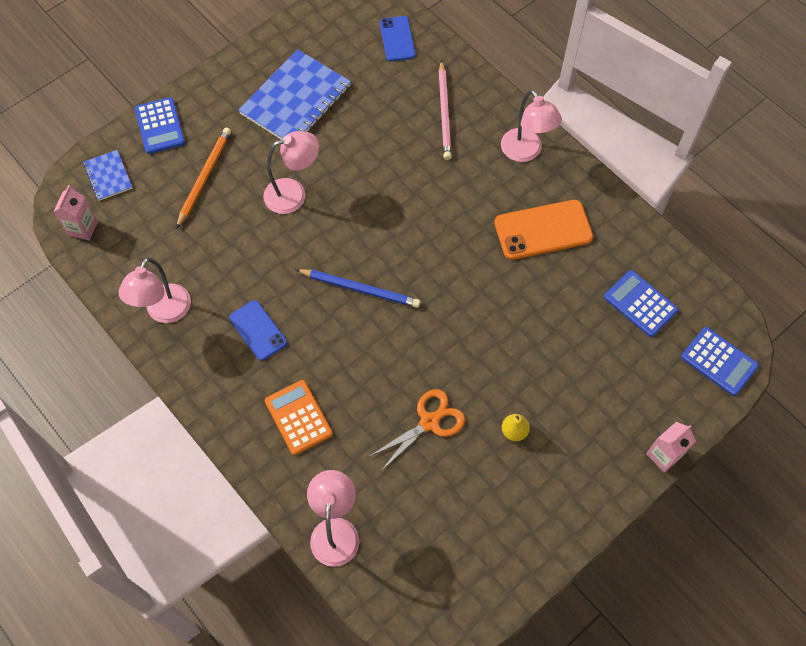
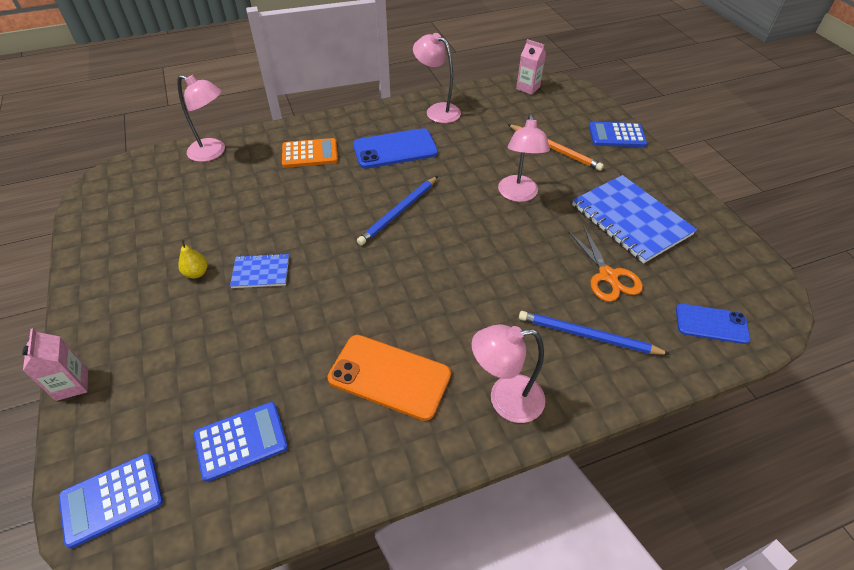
camera: 110 degrees right, 15 degrees down
blue notebook [83,150,133,201] -> blue notebook moved to [230,253,289,288]
blue phone [229,300,287,361] -> blue phone [353,128,438,169], size x1.56
orange scissors [370,389,465,471] -> orange scissors moved to [568,227,643,302]
pink pencil [439,60,452,160] -> blue pencil [519,311,670,355]
orange phone [494,200,593,260] -> orange phone turned 75 degrees counterclockwise [327,335,451,421]

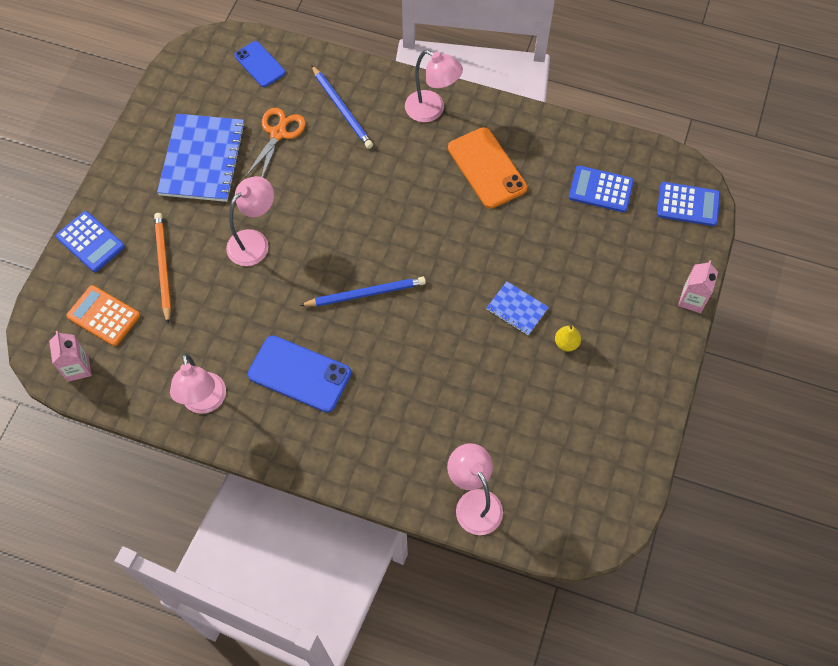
camera: 140 degrees left, 15 degrees up
orange calculator [282,138,338,168] -> orange calculator moved to [66,285,140,346]

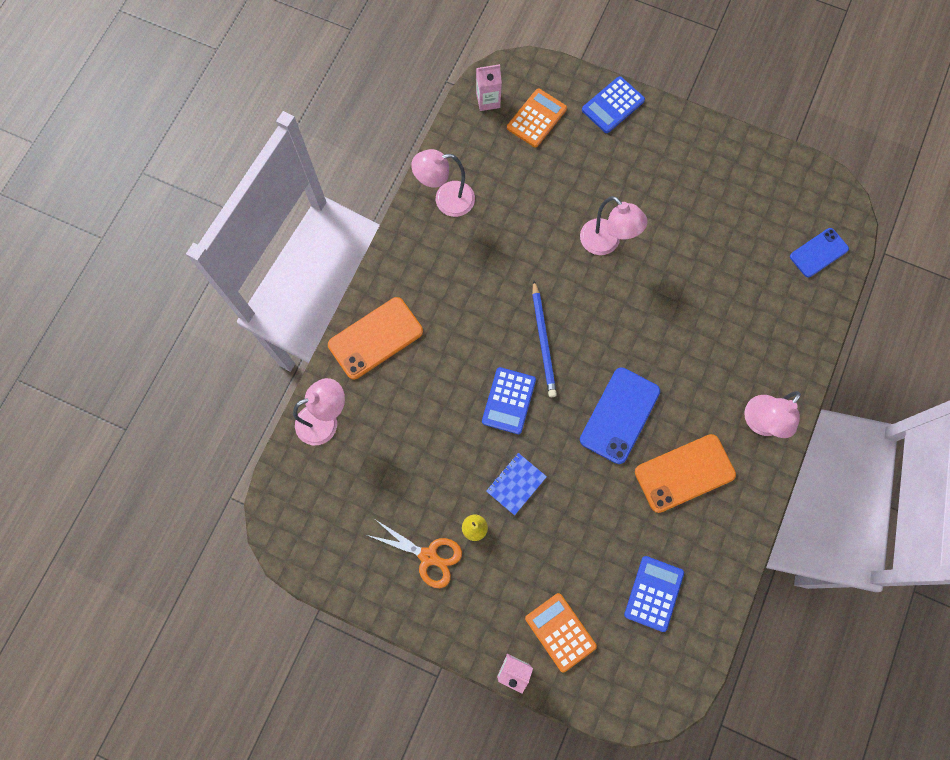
camera: 95 degrees right, 10 degrees up
orange pencil [154,213,171,324] -> none
blue notebook [157,114,246,202] -> none
orange scissors [245,108,306,177] -> orange scissors moved to [367,520,462,588]
blue phone [248,336,351,412] -> blue phone moved to [580,367,660,464]
blue pencil [311,65,373,149] -> none
blue calculator [657,182,720,226] -> blue calculator moved to [482,367,536,434]
none -> orange phone [328,297,423,379]
none -> orange calculator [525,593,597,672]

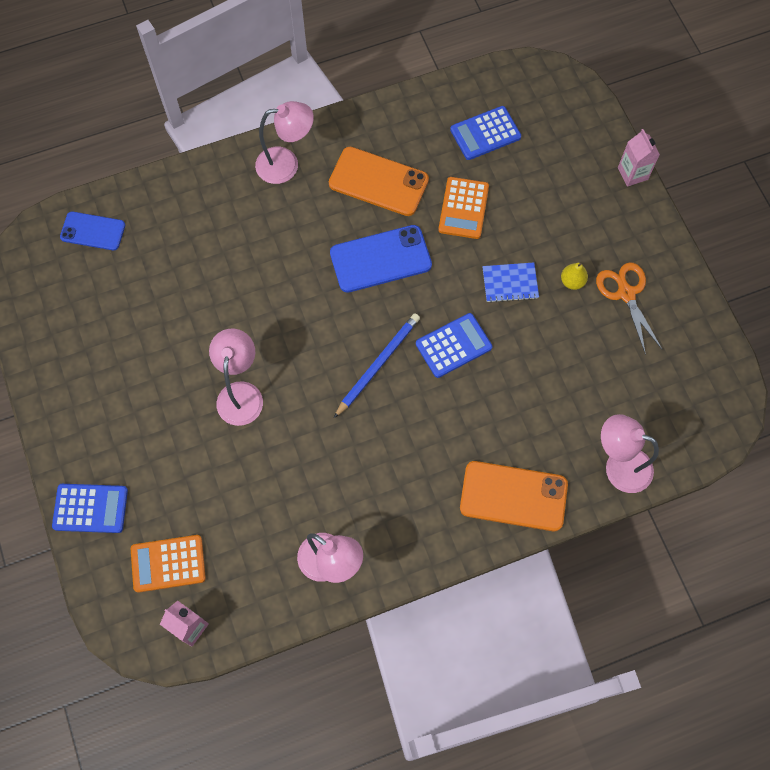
camera: 135 degrees left, 5 degrees down
orange calculator [525,593,597,672] -> orange calculator moved to [438,177,489,239]

